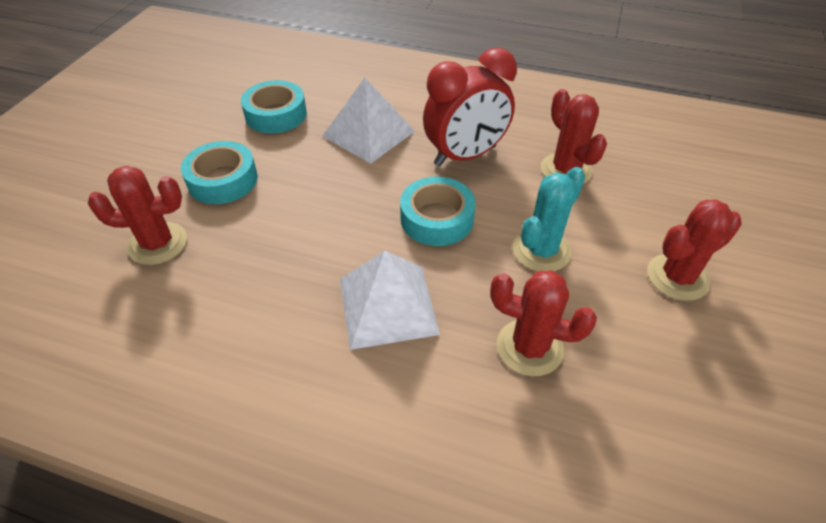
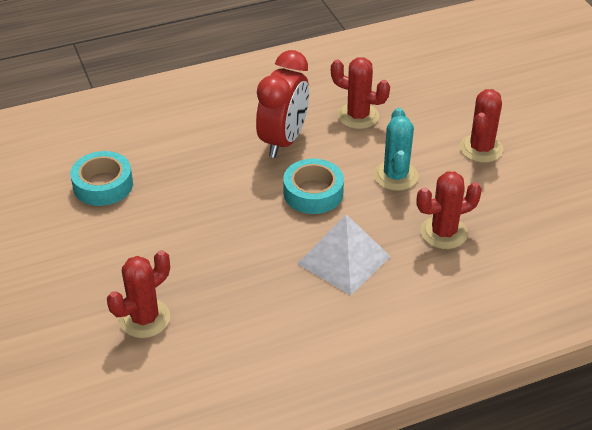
camera: 40 degrees left, 5 degrees down
turquoise tape [181,141,258,204] -> none
white pyramid [322,78,415,164] -> none

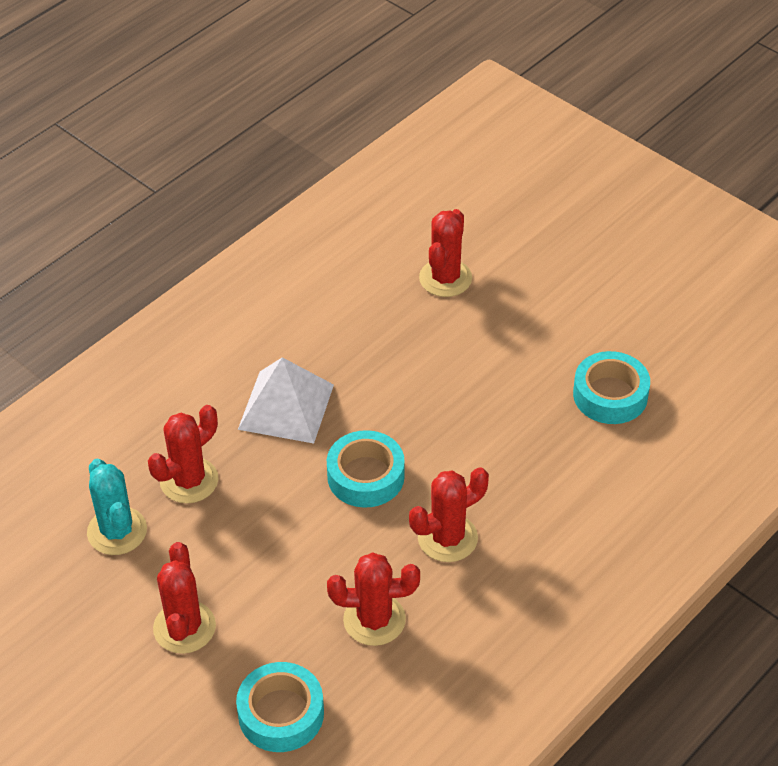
camera: 155 degrees right, 5 degrees up
red clock [256,50,309,158] -> red cactus [409,467,489,562]
turquoise cactus [374,108,418,191] -> turquoise cactus moved to [87,459,147,555]
none -> turquoise tape [236,662,324,752]

